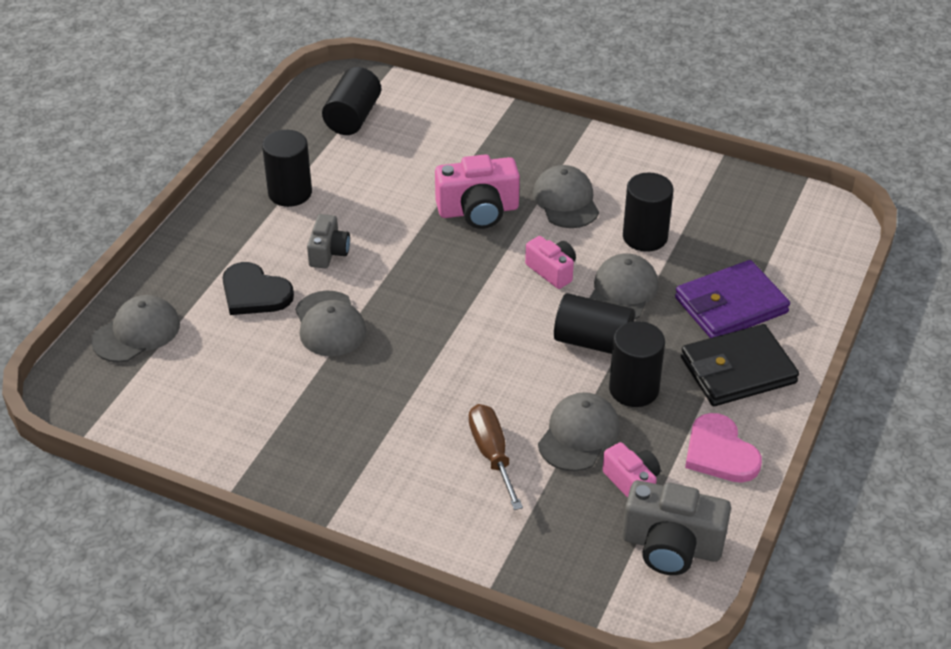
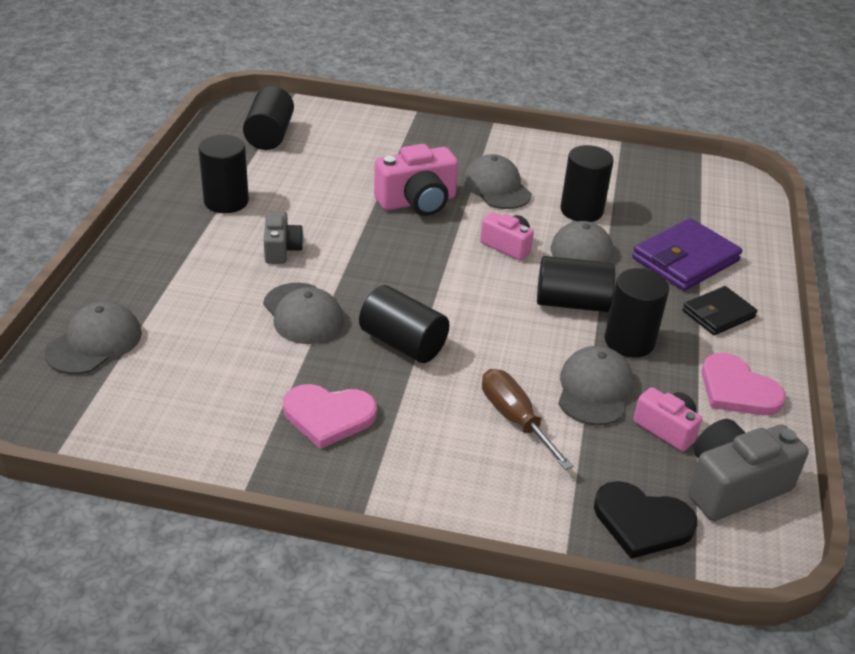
camera: 15 degrees left, 5 degrees down
black heart [222,262,294,315] -> black heart moved to [594,481,697,559]
grey camera [622,480,731,575] -> grey camera turned 150 degrees clockwise [688,419,809,521]
black wallet [681,324,799,406] -> black wallet [682,286,757,335], size x0.63
none -> pink heart [283,384,377,449]
none -> black cylinder [359,285,450,363]

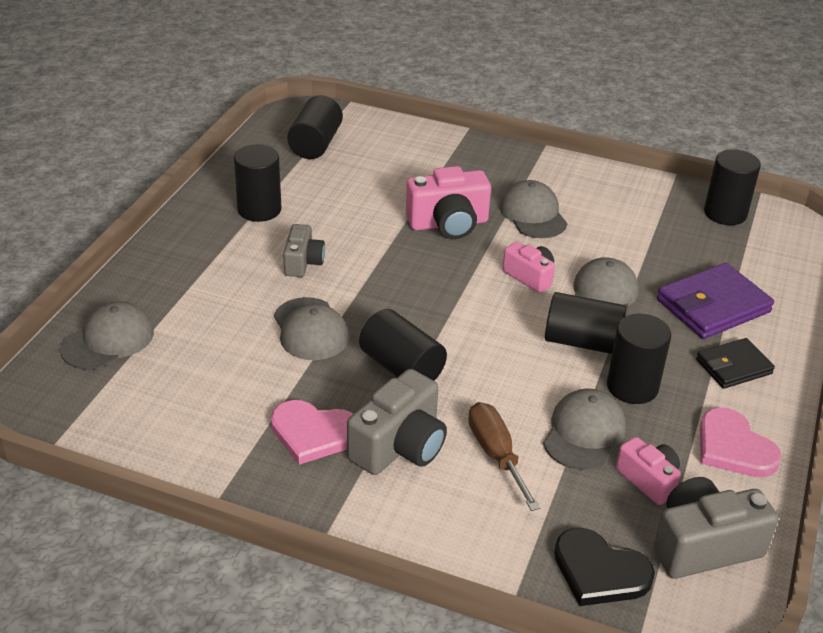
camera: 10 degrees right, 0 degrees up
black cylinder [560,145,614,222] -> black cylinder moved to [704,149,761,225]
none -> grey camera [347,369,447,475]

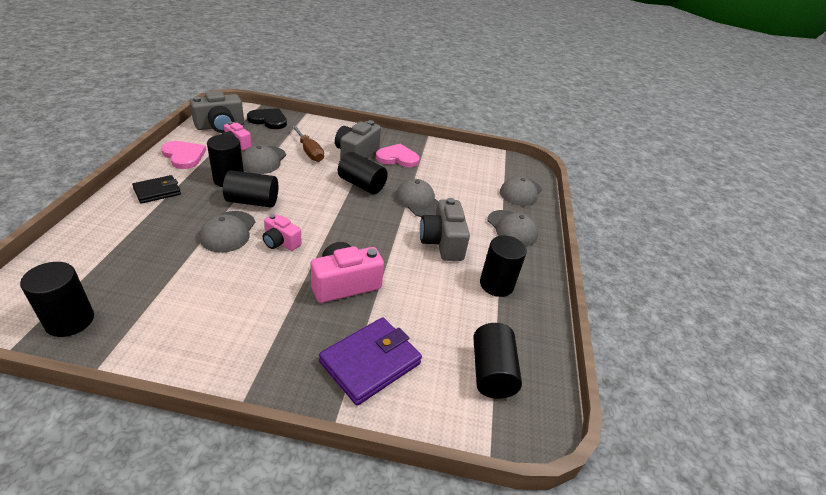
camera: 165 degrees right, 0 degrees up
grey camera [283,224,325,277] -> grey camera [420,198,470,261], size x1.64
grey cap [500,180,567,238] -> grey cap moved to [488,210,538,247]
purple wallet [657,263,774,339] -> purple wallet moved to [319,317,422,406]

